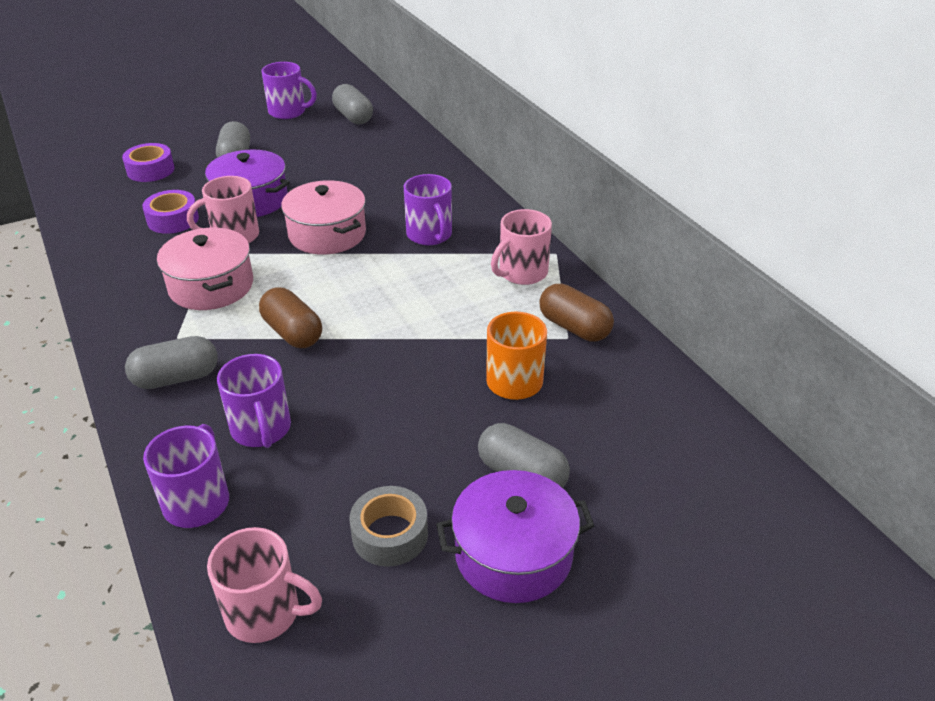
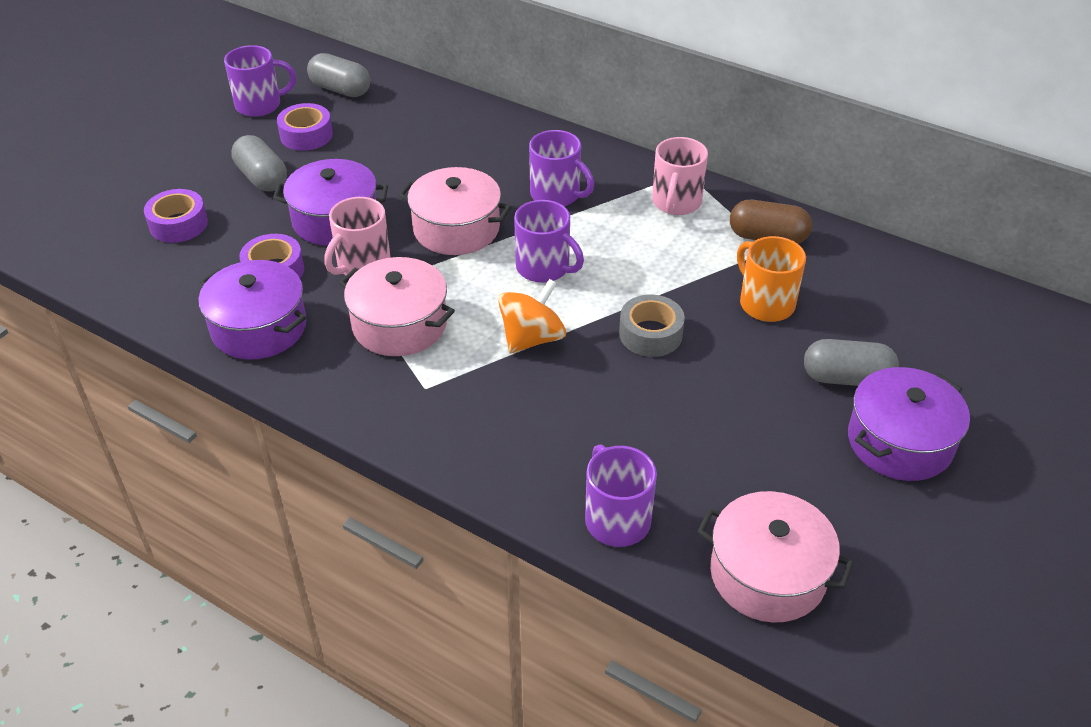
camera: 30 degrees left, 5 degrees up
grey capsule [125,336,218,389] -> none
pink mug [207,527,322,643] -> pink pot [697,491,854,623]
purple mug [217,354,291,448] -> purple mug moved to [514,200,584,283]
brown capsule [259,287,322,348] -> orange spinning top [498,279,566,354]
grey tape [350,486,428,567] -> grey tape moved to [619,295,685,357]
none -> purple pot [198,260,307,360]
none -> purple tape [277,103,333,151]

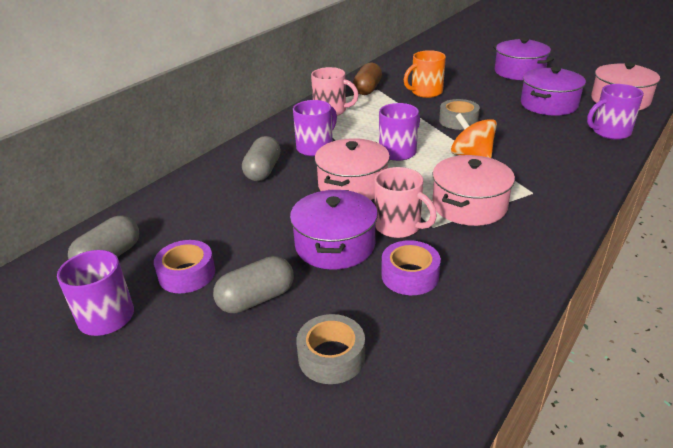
camera: 85 degrees left, 10 degrees down
purple tape [144,189,208,243] -> grey tape [296,314,365,384]
purple pot [198,260,307,360] -> purple pot moved to [521,67,586,116]
grey capsule [804,339,899,386] -> grey capsule moved to [242,136,281,181]

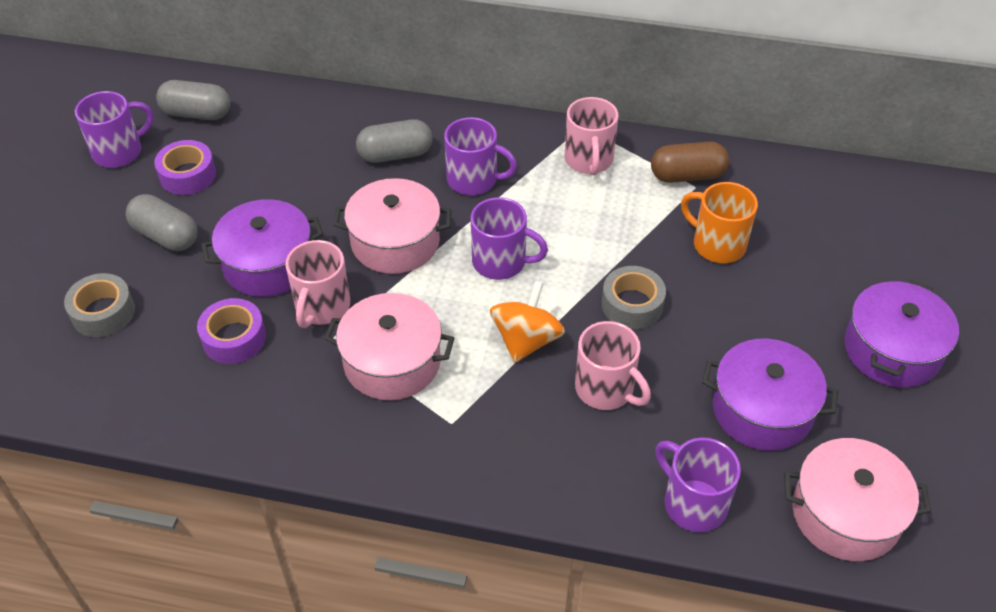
camera: 65 degrees right, 15 degrees up
none -> pink mug [575,321,651,410]

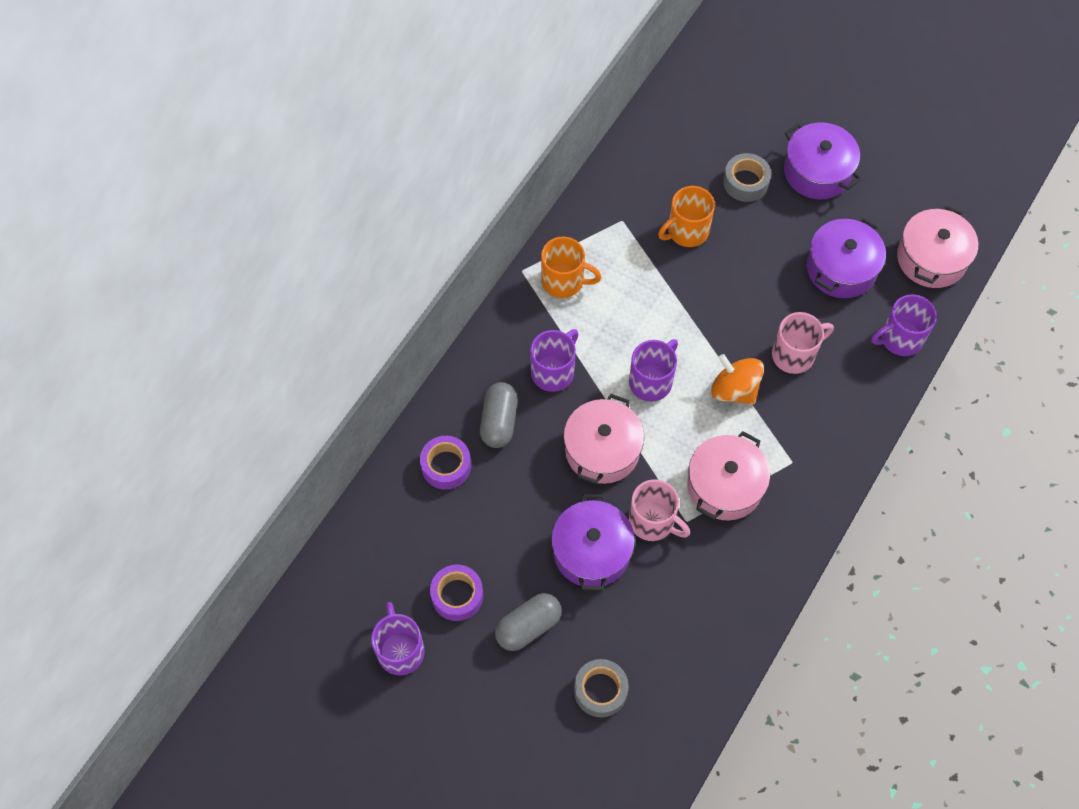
camera: 70 degrees left, 15 degrees up
grey capsule [156,80,230,120] -> none
purple tape [197,298,266,364] -> purple tape moved to [420,436,471,490]
pink mug [564,97,618,175] -> orange mug [541,237,601,298]
grey tape [602,266,666,329] -> grey tape moved to [723,153,771,202]
brown capsule [651,142,729,183] -> none

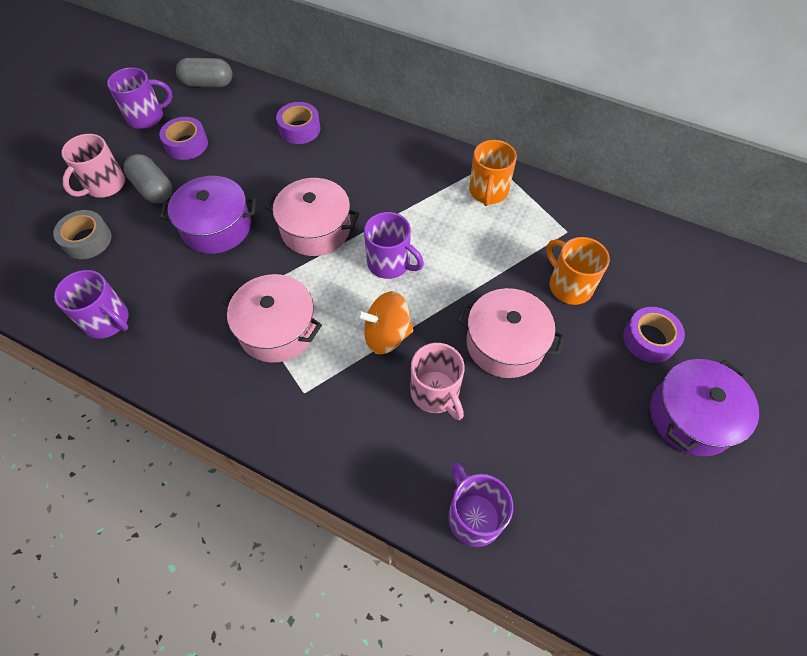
camera: 85 degrees right, 5 degrees down
grey capsule [480,382,518,448] -> grey capsule moved to [176,58,232,87]
purple mug [530,329,579,392] -> purple mug moved to [54,270,129,339]
pink mug [629,479,690,541] -> pink mug moved to [61,134,125,198]
orange spinning top [711,354,764,405] -> orange spinning top turned 135 degrees counterclockwise [357,291,413,355]
grey tape [723,153,771,202] -> purple tape [623,307,685,363]
purple pot [807,217,886,298] -> none
pink pot [897,205,978,288] -> pink pot moved to [457,288,565,378]

